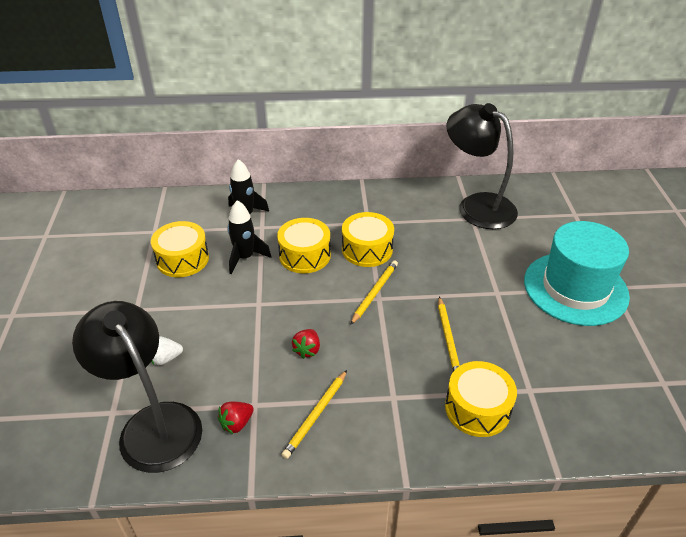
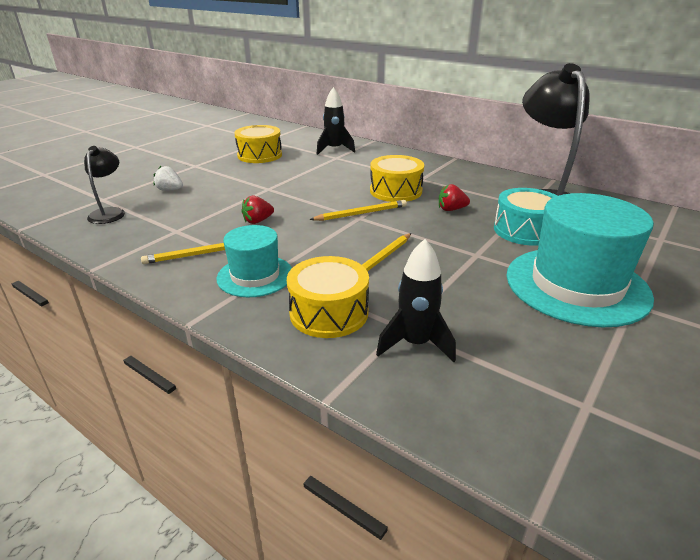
camera: 40 degrees right, 10 degrees down
black lamp [72,301,202,473] -> black lamp [84,146,125,224], size x0.51
red strawberry [218,402,254,434] -> red strawberry moved to [439,184,470,211]
black rocket [227,200,271,274] -> black rocket moved to [376,239,456,362]
yellow drum [277,218,331,273] -> none
none -> turquoise hat [217,225,292,297]
none -> turquoise drum [494,188,557,246]

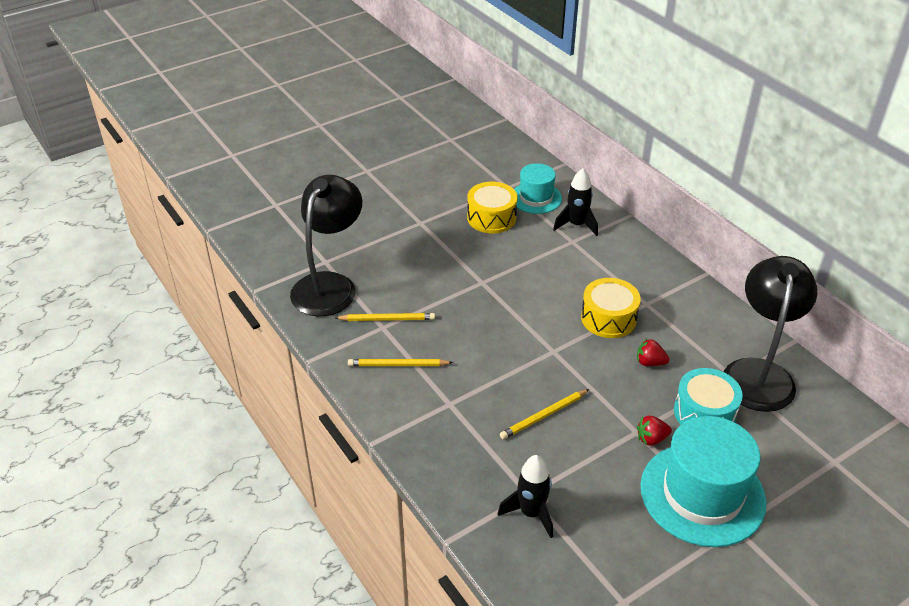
camera: 20 degrees right, 10 degrees up
black lamp [84,146,125,224] -> black lamp [290,175,362,316], size x1.97
white strawberry [154,166,183,191] -> none
turquoise hat [217,225,292,297] -> turquoise hat moved to [514,163,562,214]
red strawberry [241,196,274,224] -> red strawberry moved to [637,416,672,446]
yellow drum [287,256,369,338] -> none
yellow pencil [309,200,407,221] -> yellow pencil moved to [335,313,435,321]

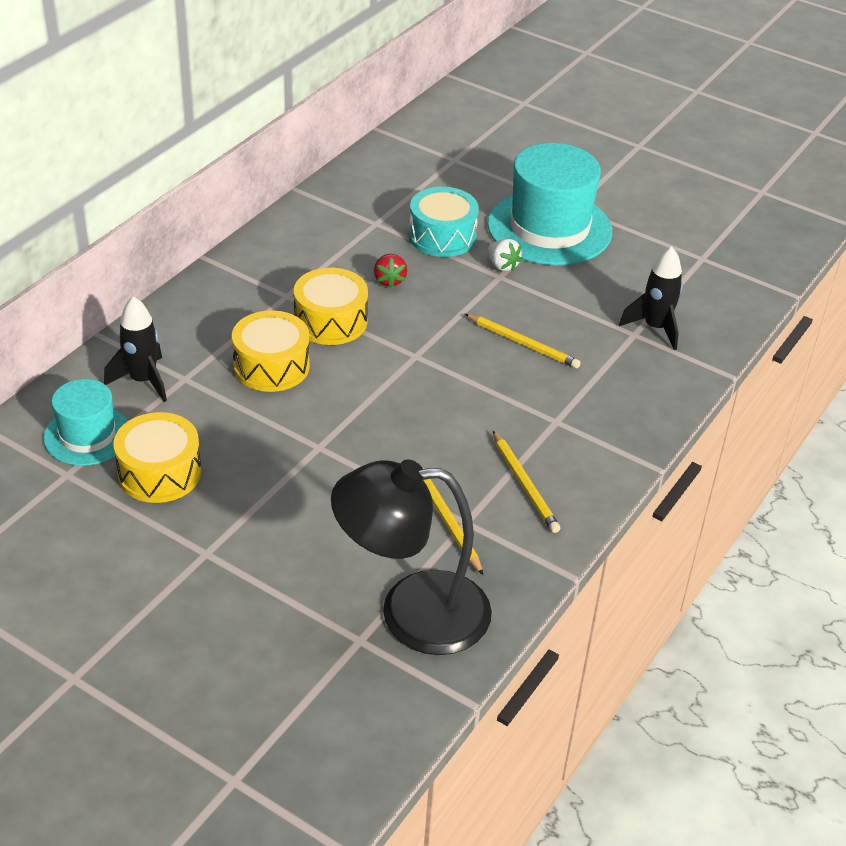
camera: 115 degrees left, 0 degrees up
red strawberry [637,416,672,446] -> white strawberry [488,239,523,272]
black lamp [724,256,817,412] -> none
none -> yellow drum [232,310,310,392]

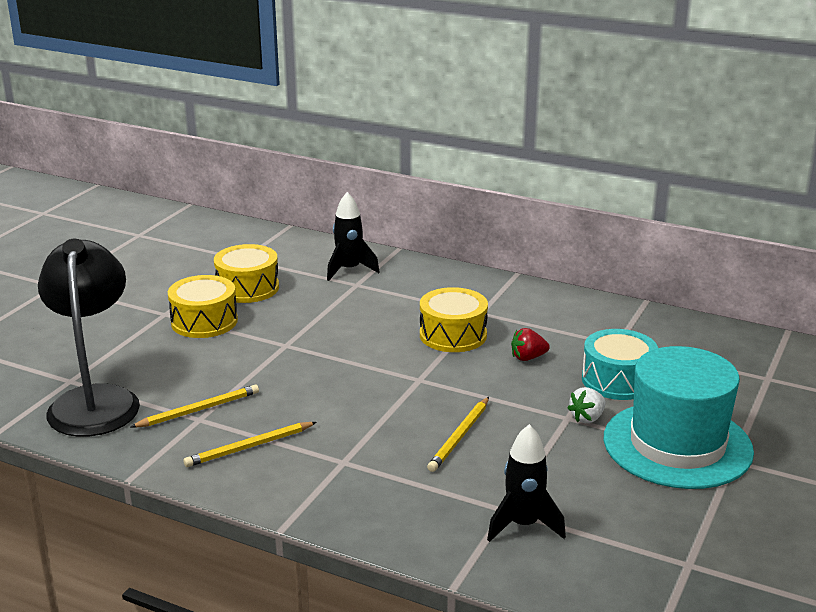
camera: 85 degrees right, 15 degrees down
turquoise hat [43,379,128,466] -> none
yellow drum [232,310,310,392] -> yellow drum moved to [168,275,238,338]

